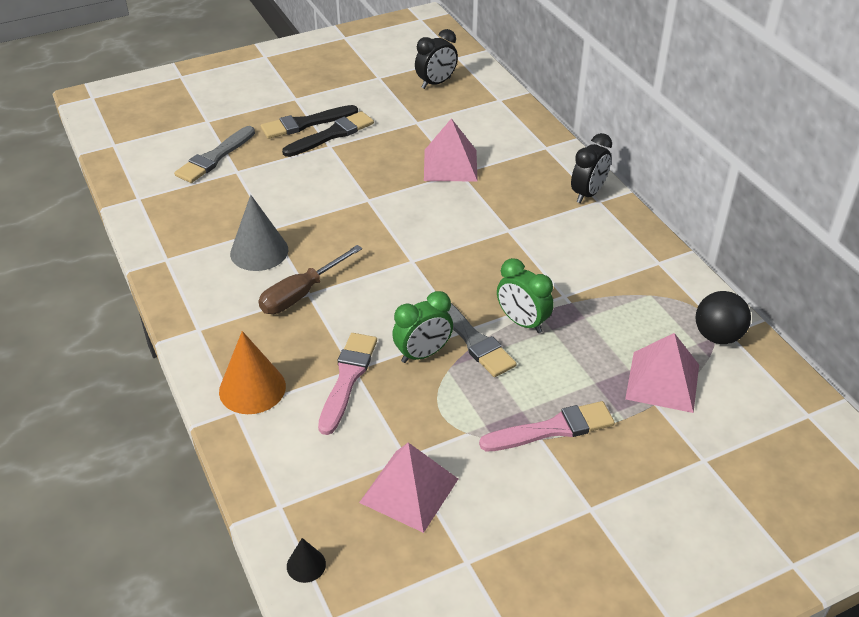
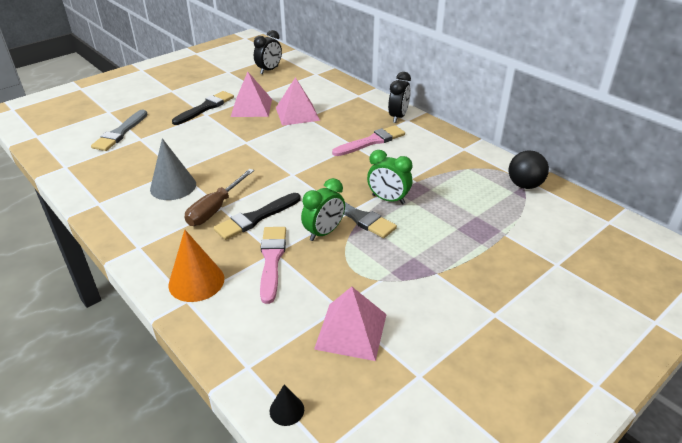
camera: 15 degrees left, 5 degrees down
black brush [261,105,358,139] -> black brush moved to [214,193,301,240]
pink brush [479,401,615,451] -> pink brush moved to [332,125,405,156]
pink pyramid [625,333,699,413] -> pink pyramid moved to [231,72,272,117]

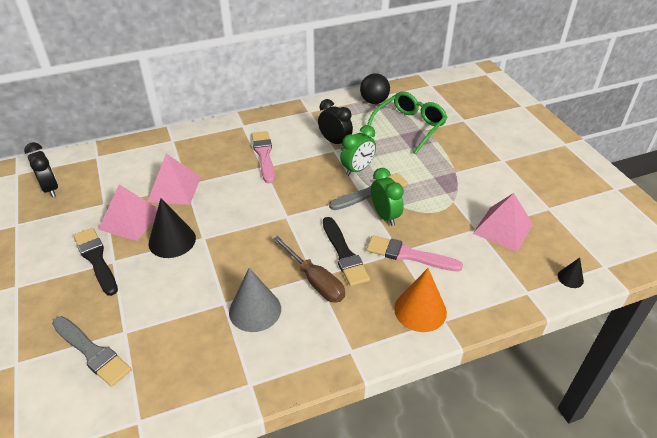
camera: 70 degrees left, 5 degrees up
black clock [388,72,411,123] -> black clock moved to [318,99,353,145]
none -> black cone [148,198,196,258]
none -> green glasses [367,91,448,154]

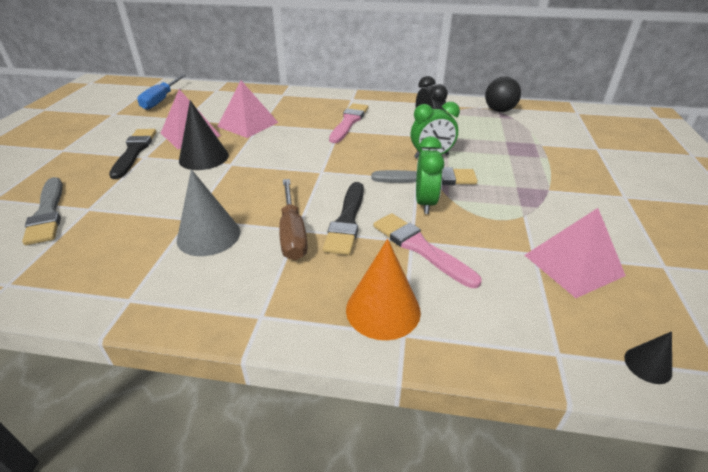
camera: 30 degrees right, 5 degrees down
black clock [24,142,58,197] -> blue screwdriver [137,74,186,110]
green glasses [367,91,448,154] -> none

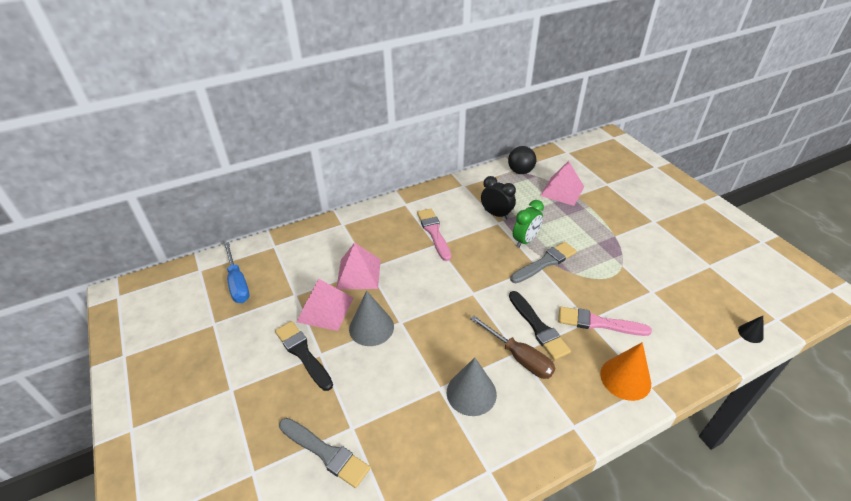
camera: 35 degrees left, 5 degrees up
black cone [179,100,229,170] -> grey cone [349,291,394,346]
green clock [416,136,444,214] -> none
pink pyramid [524,208,626,298] -> pink pyramid moved to [540,161,584,206]

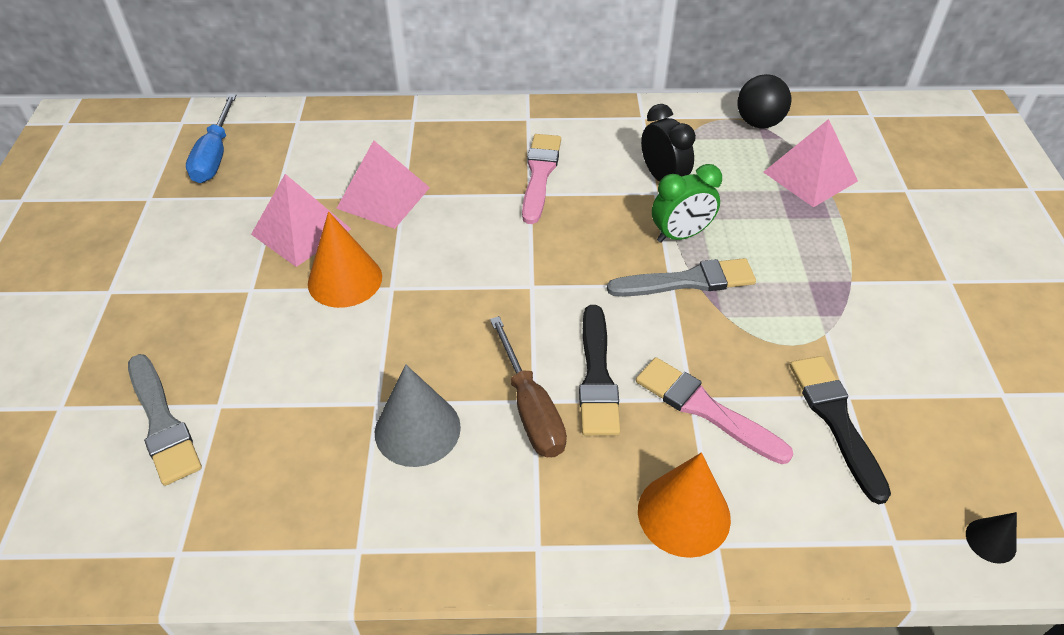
camera: 25 degrees right, 5 degrees up
black brush [275,321,333,391] -> black brush moved to [790,356,891,504]
grey cone [349,291,394,346] -> orange cone [308,211,382,308]

